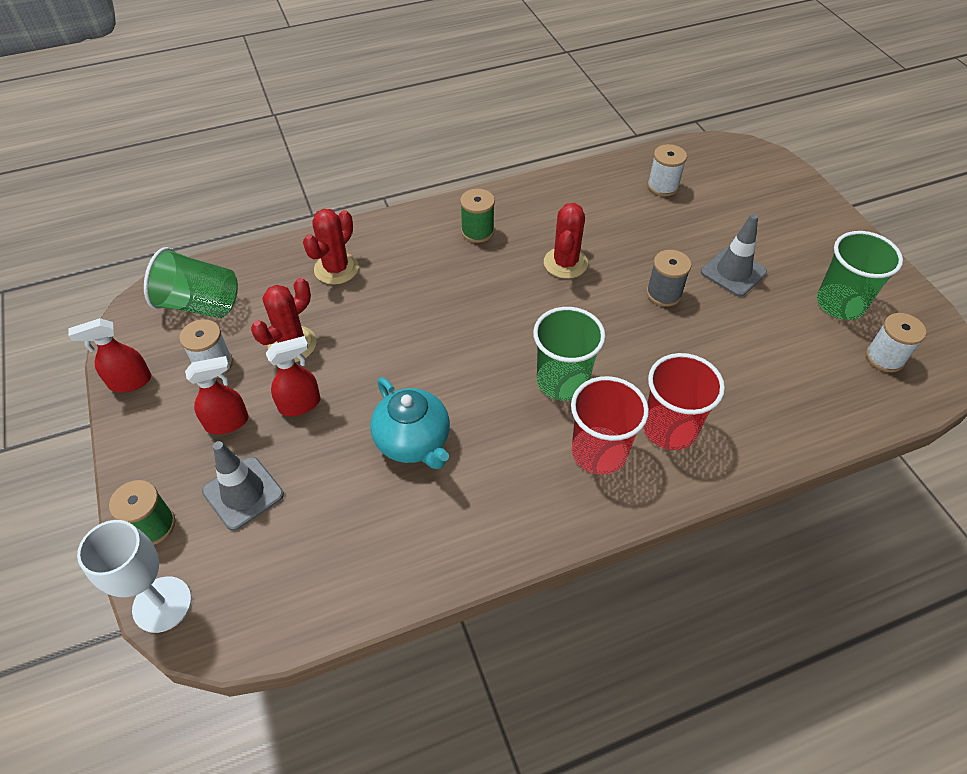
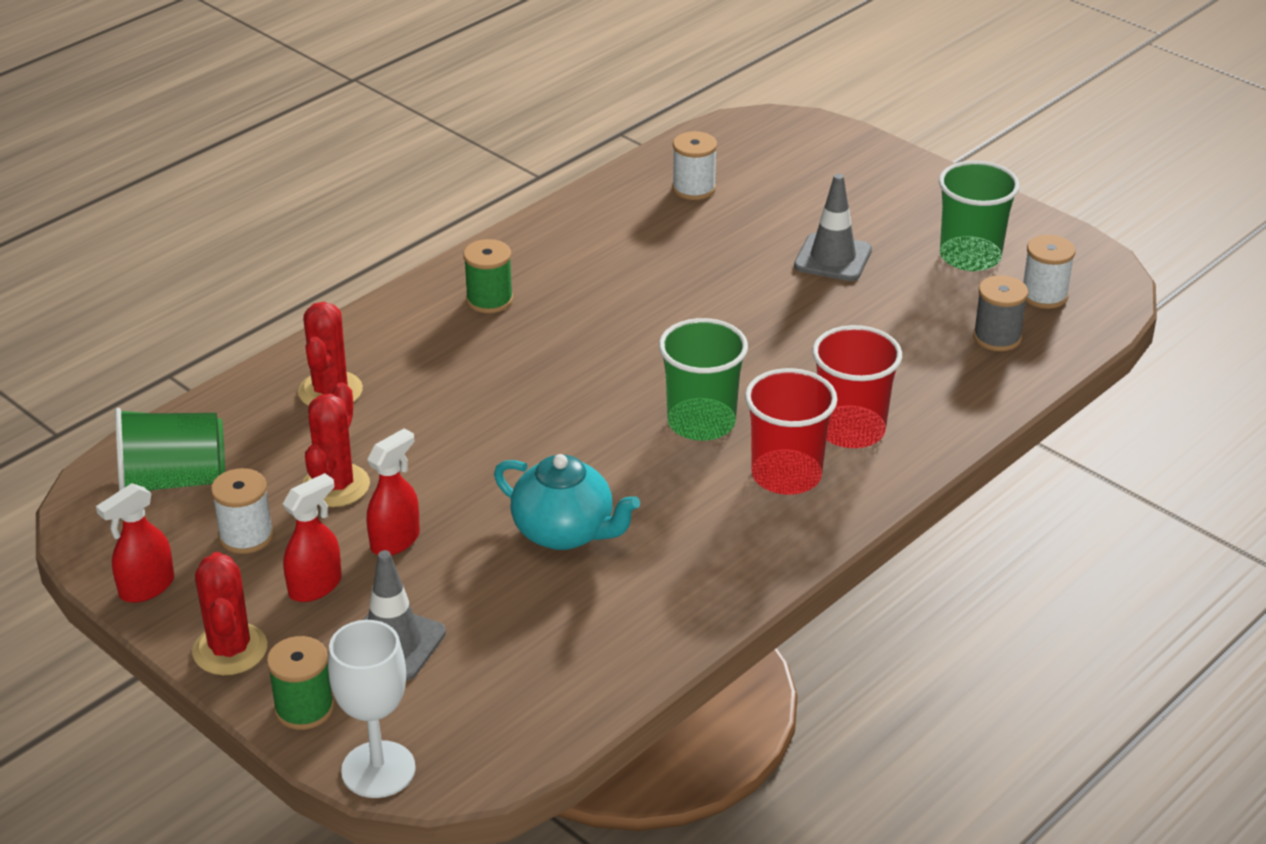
camera: 25 degrees left, 15 degrees down
red cactus [544,203,588,279] -> red cactus moved to [192,552,267,675]
grey spool [646,250,692,307] -> grey spool moved to [973,275,1028,351]

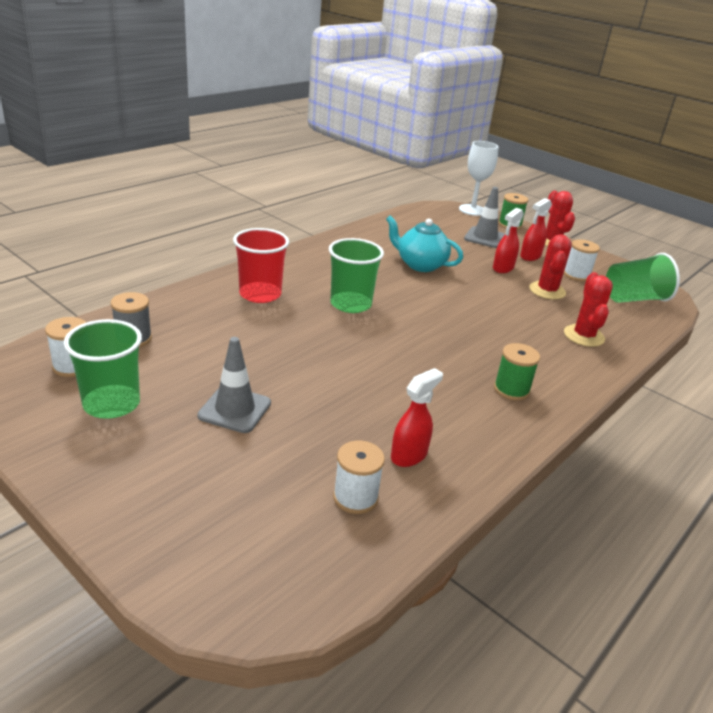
camera: 175 degrees right, 5 degrees down
red spray bottle [96,483,174,603] -> red spray bottle moved to [391,368,443,467]
red cup [745,368,838,495] -> none

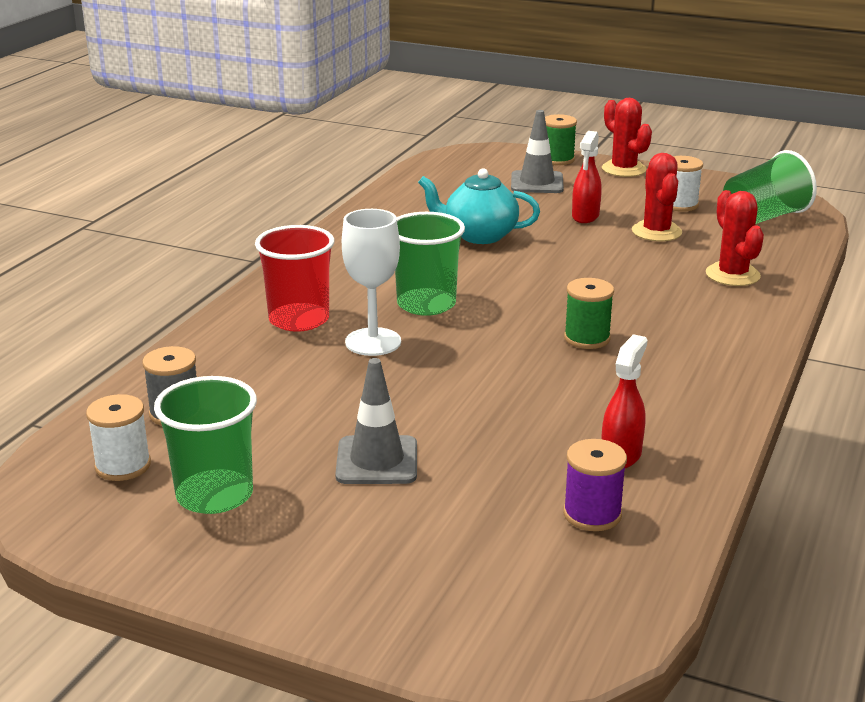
camera: 15 degrees left, 5 degrees down
white spool [333,440,385,514] -> purple spool [563,439,627,531]
white goblet [459,141,499,216] -> white goblet moved to [342,209,401,356]
green spool [494,343,540,400] -> green spool moved to [564,278,614,349]
red spray bottle [520,198,552,261] -> none

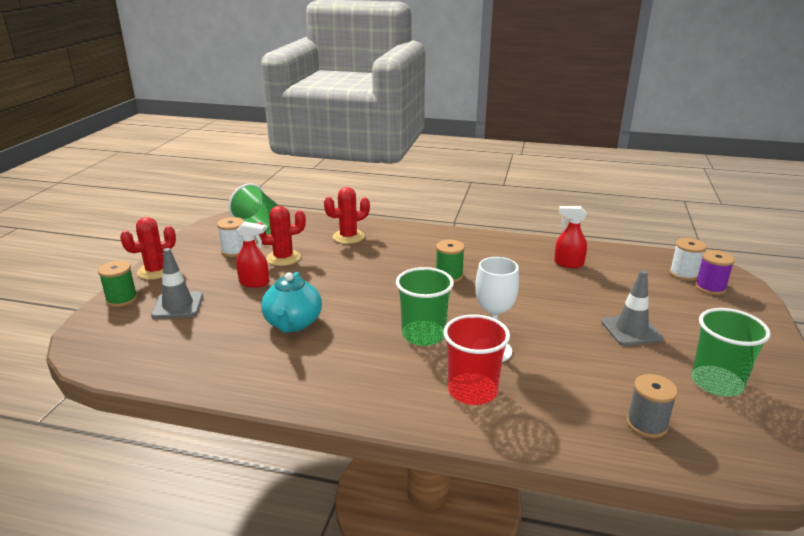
camera: 100 degrees left, 0 degrees up
white spool [86,394,151,481] -> white spool moved to [670,238,707,281]
purple spool [563,439,627,531] -> purple spool moved to [695,250,735,295]

